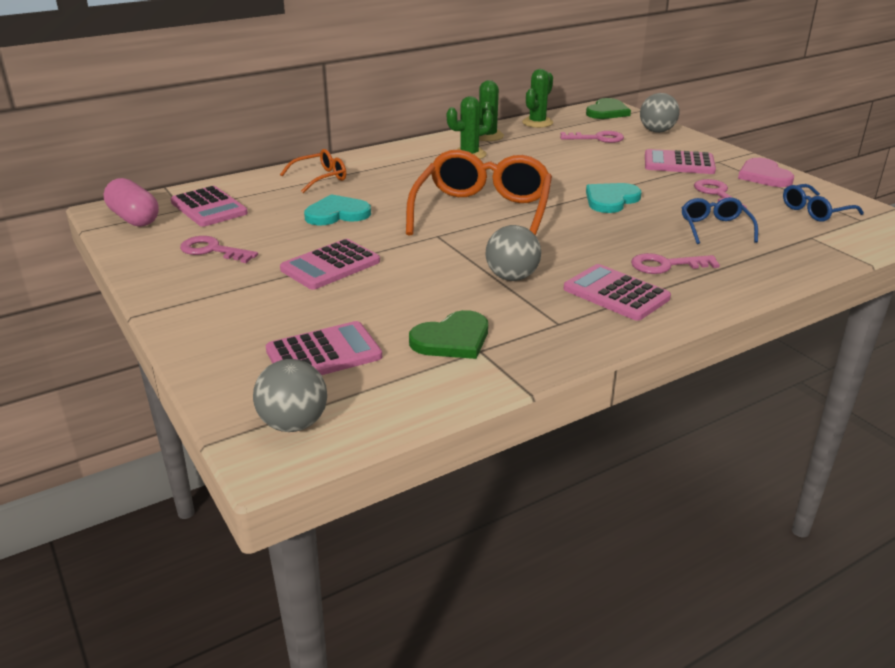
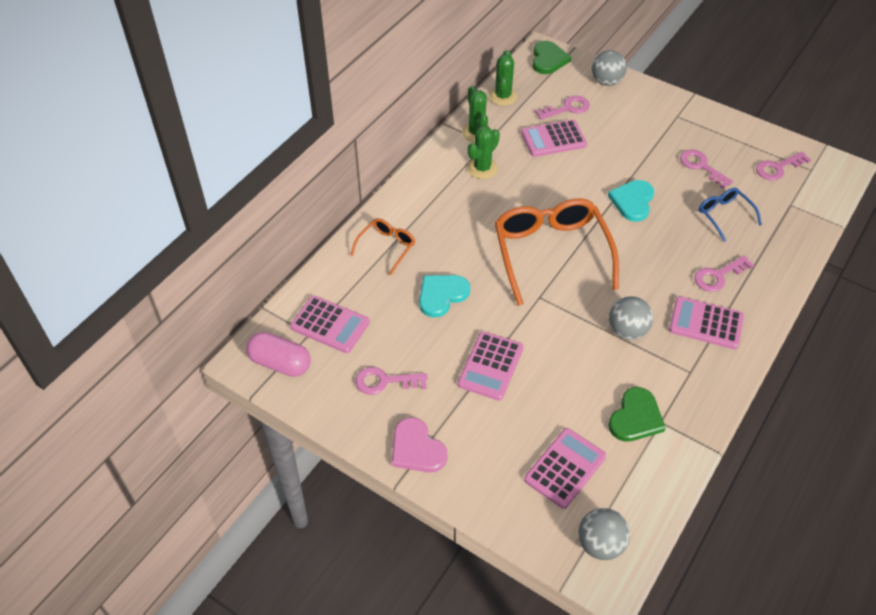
camera: 25 degrees left, 20 degrees up
pink calculator [645,149,716,174] -> pink calculator moved to [521,120,587,157]
pink heart [738,158,794,187] -> pink heart moved to [392,417,448,473]
blue glasses [783,184,864,222] -> pink key [756,152,811,181]

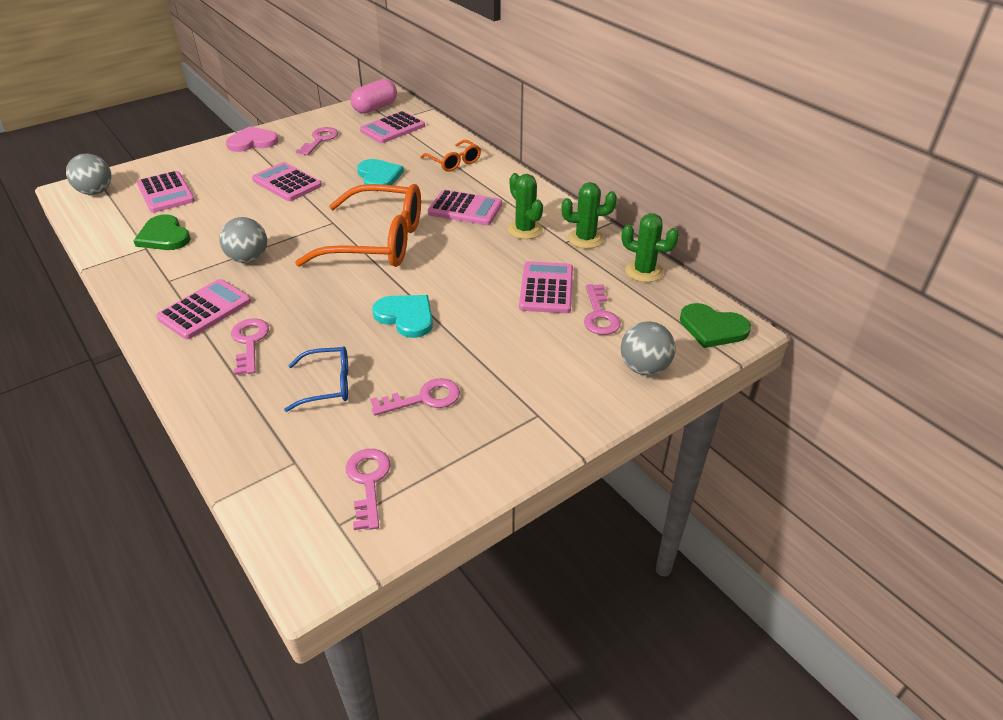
camera: 110 degrees right, 10 degrees down
none -> pink calculator [428,190,502,225]

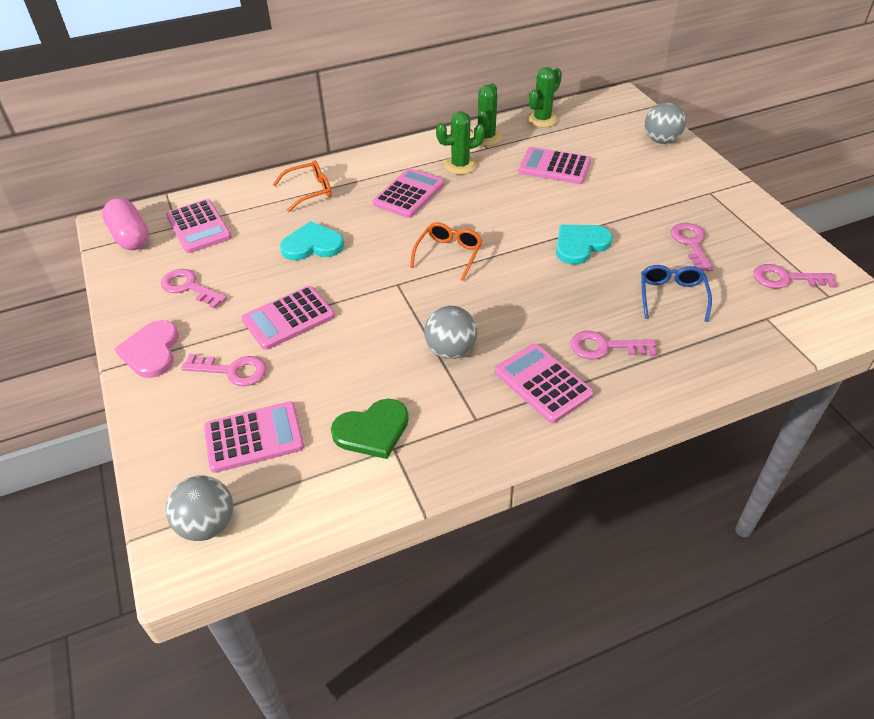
camera: 75 degrees left, 5 degrees up
orange glasses [295,184,421,267] -> orange glasses [410,222,483,281], size x0.49
pink key [584,284,621,335] -> pink key moved to [181,354,267,386]
green heart [680,303,751,348] -> none

